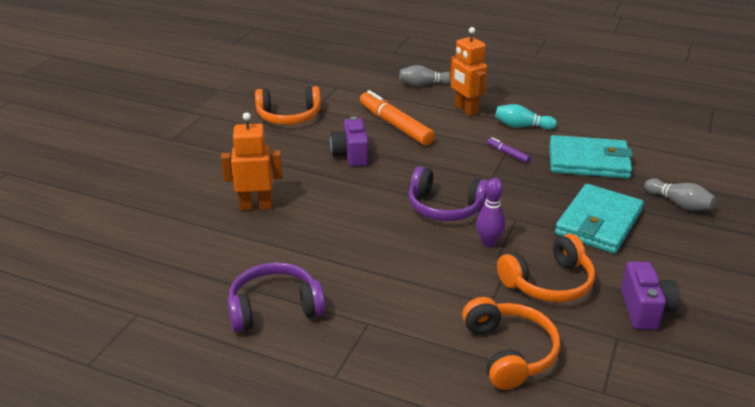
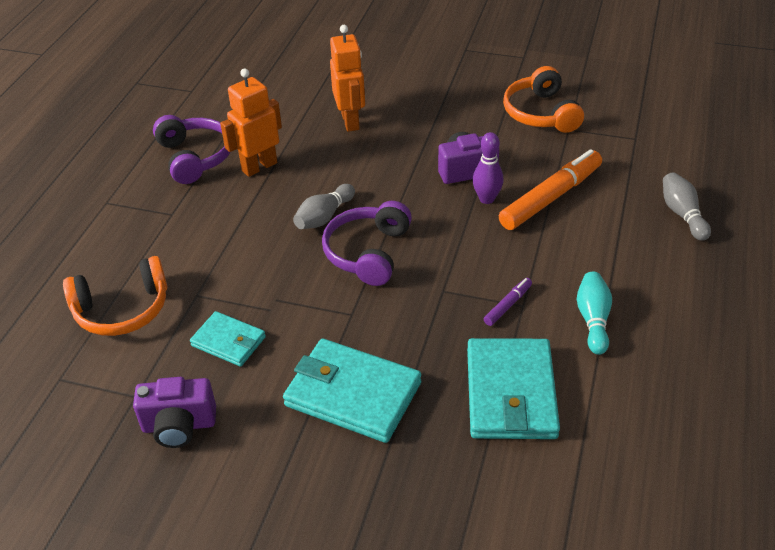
camera: 85 degrees right, 10 degrees up
orange robot [450,27,487,116] -> orange robot moved to [220,68,282,177]
purple bowling pin [476,178,505,247] -> purple bowling pin moved to [473,132,504,204]
orange headphones [497,234,595,302] -> turquoise wallet [190,311,266,367]
grey bowling pin [644,178,716,211] -> grey bowling pin moved to [293,184,355,229]

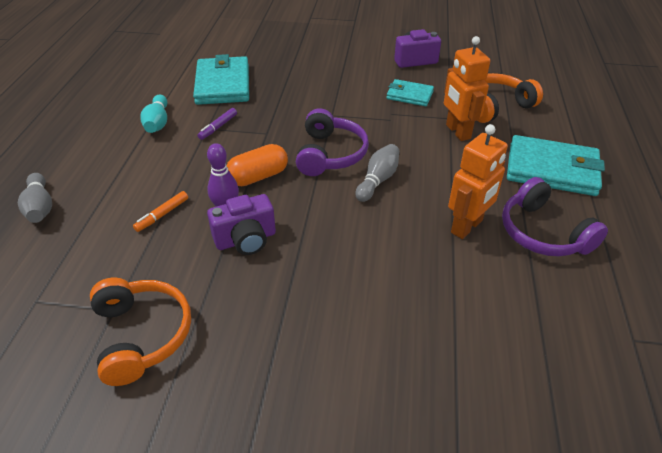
camera: 170 degrees right, 0 degrees up
turquoise wallet [283,338,421,443] -> turquoise wallet moved to [507,135,605,196]
orange robot [330,25,365,132] -> orange robot moved to [444,36,490,141]
orange marker [499,149,602,230] -> orange marker [133,191,188,232], size x0.46
none -> orange capsule [226,144,288,186]

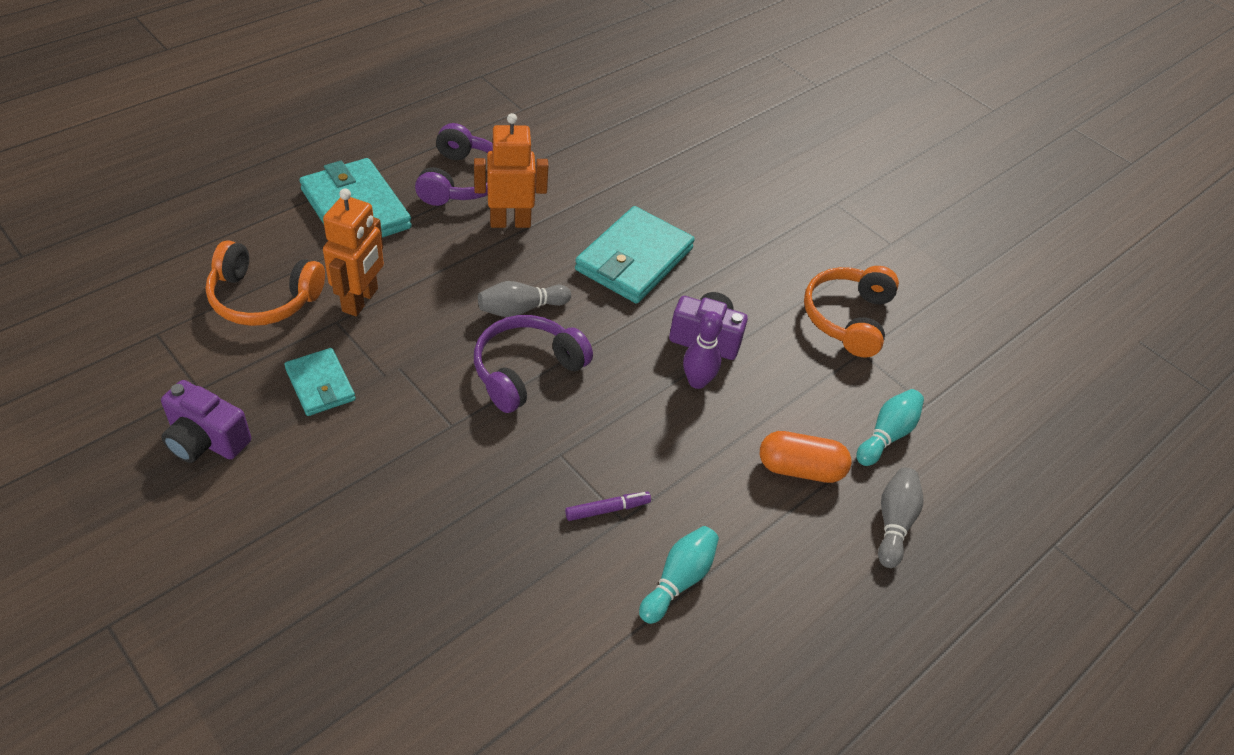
camera: 145 degrees left, 5 degrees up
orange marker [133,191,188,232] -> none
turquoise wallet [193,54,249,105] -> turquoise wallet moved to [575,206,695,304]
orange capsule [226,144,288,186] -> orange capsule moved to [760,431,852,483]
none -> turquoise bowling pin [856,389,924,466]

